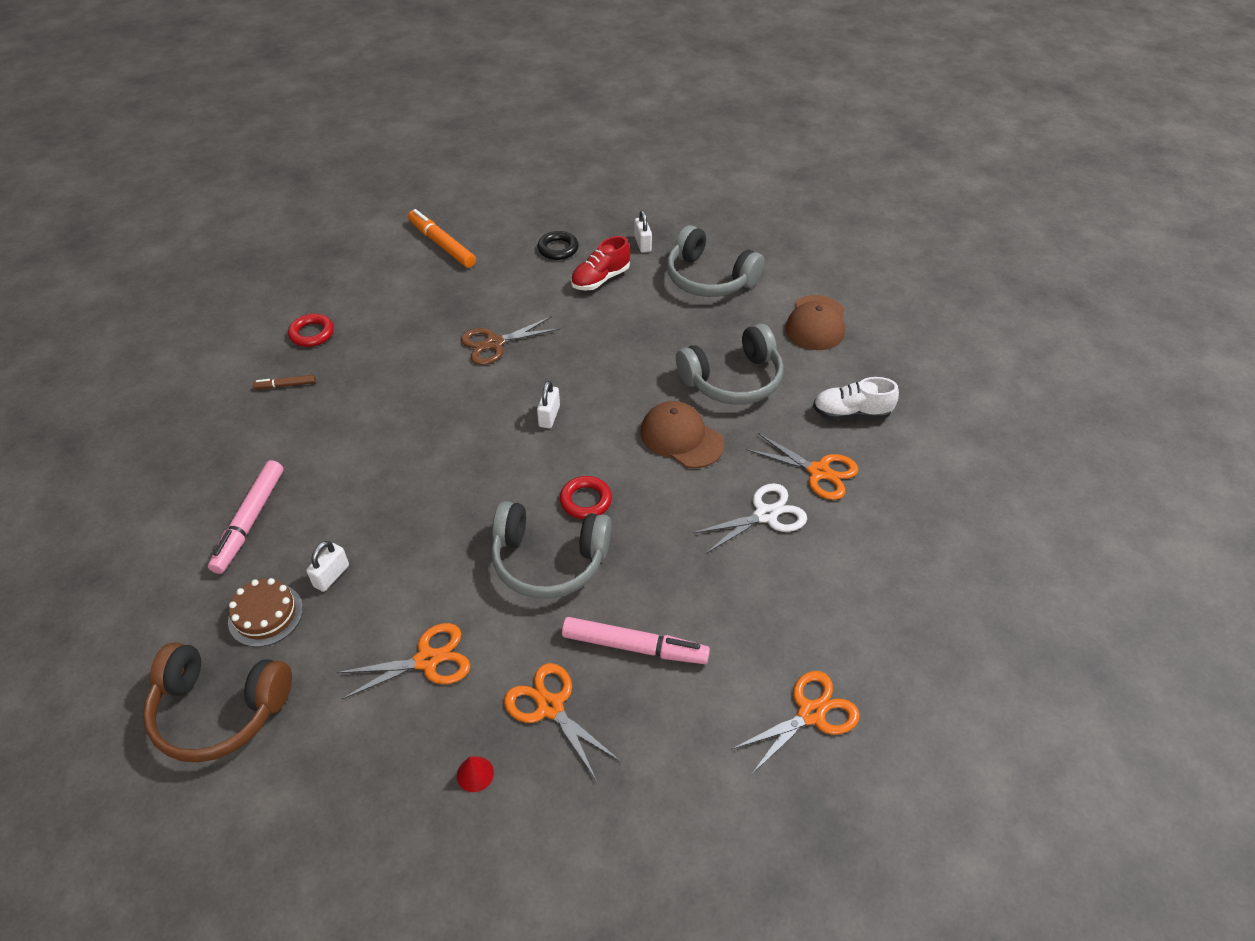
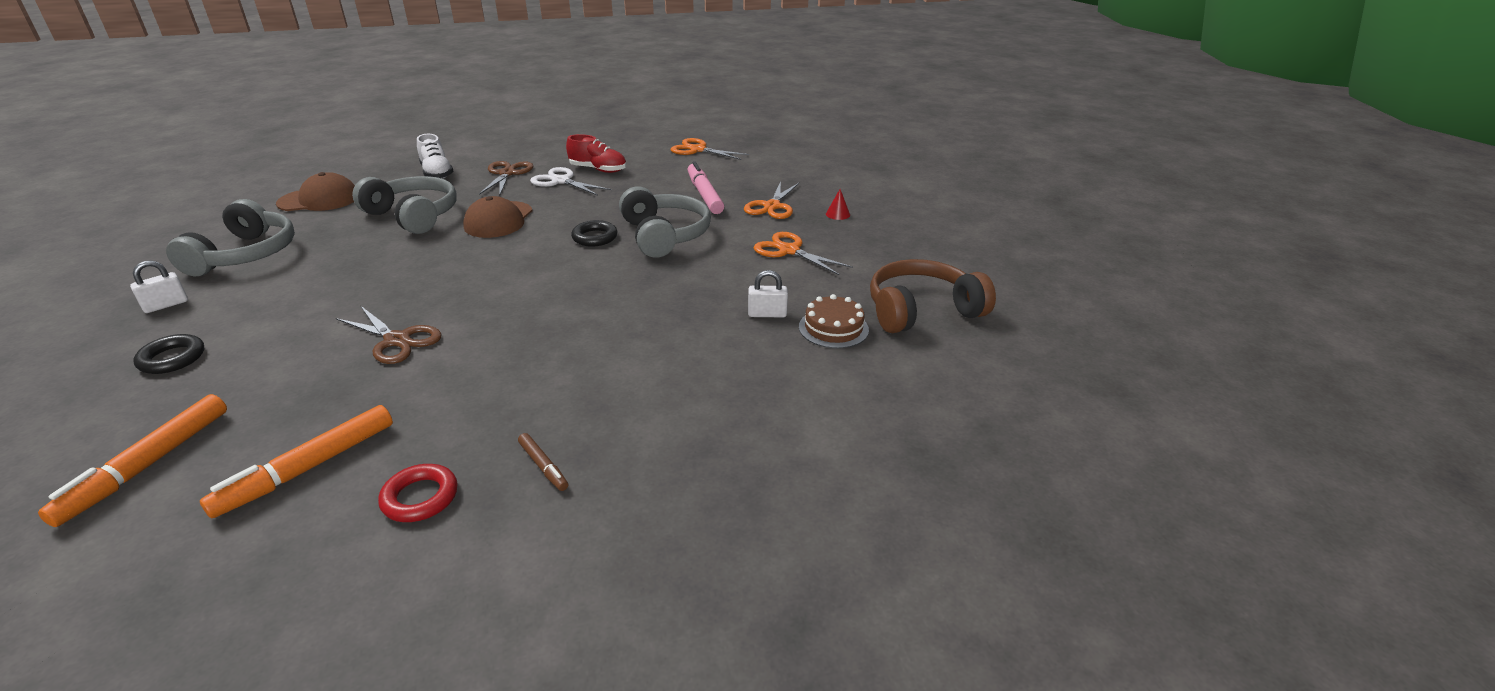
camera: 120 degrees left, 15 degrees down
brown headphones [143,642,292,762] -> brown headphones turned 90 degrees counterclockwise [870,259,996,333]
pink marker [208,460,283,574] -> none
white padlock [537,381,560,428] -> none
red ring [560,476,612,519] -> black ring [571,220,618,247]
red shoe [571,236,630,291] -> red shoe moved to [566,134,626,173]
orange scissors [747,433,858,500] -> brown scissors [479,161,533,196]
none -> orange marker [200,405,393,518]

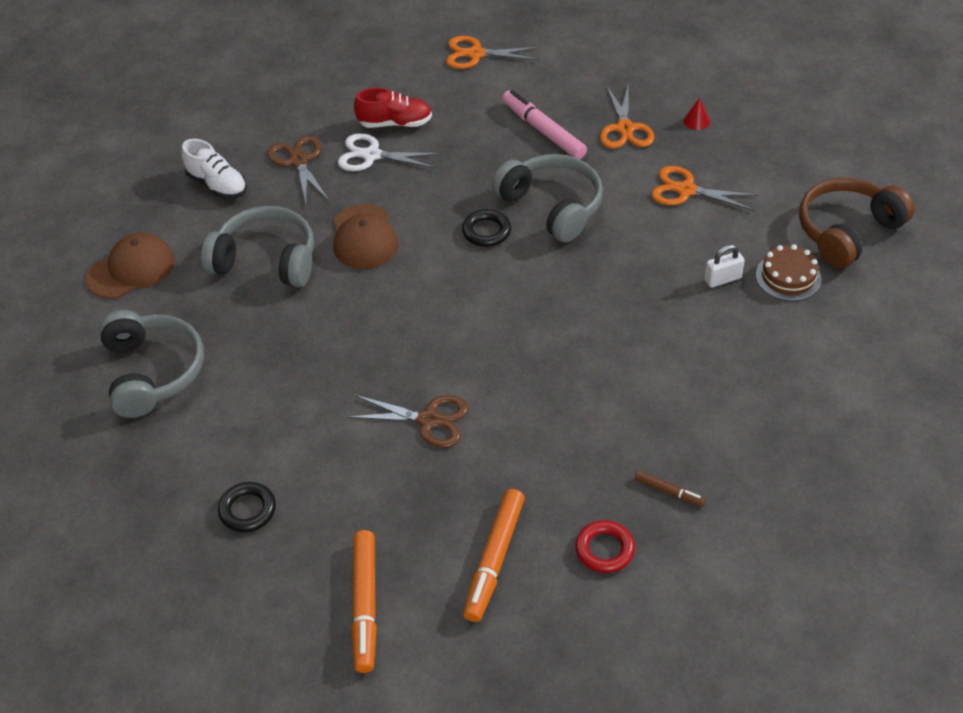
camera: 20 degrees left, 15 degrees up
white padlock [130,260,188,313] -> none

